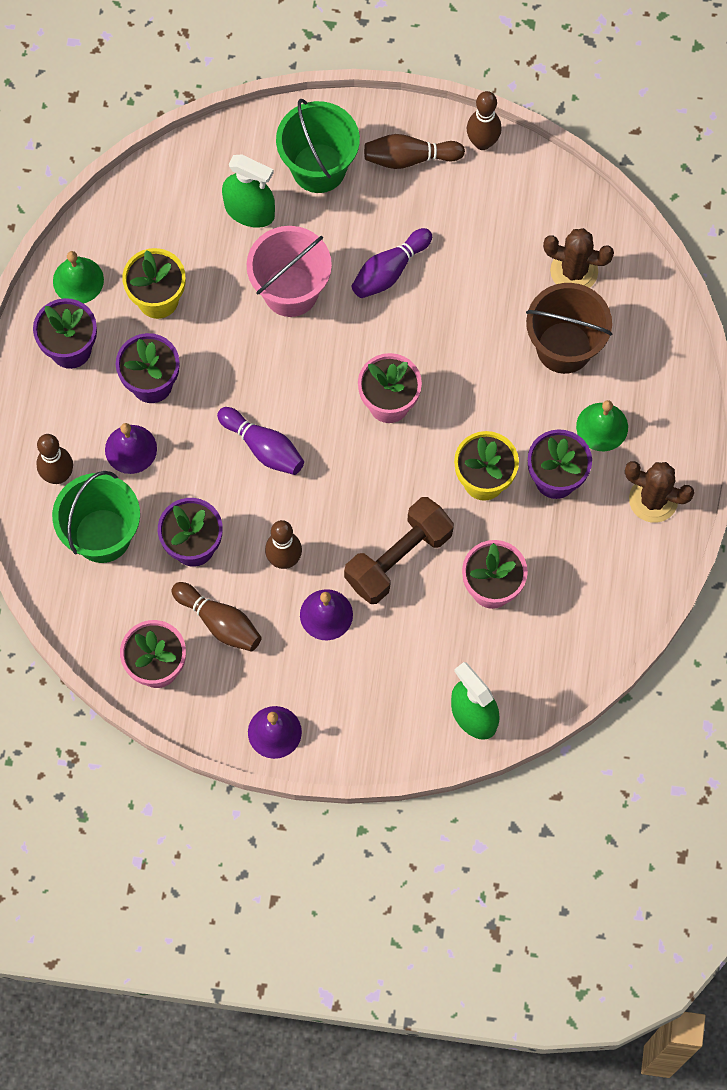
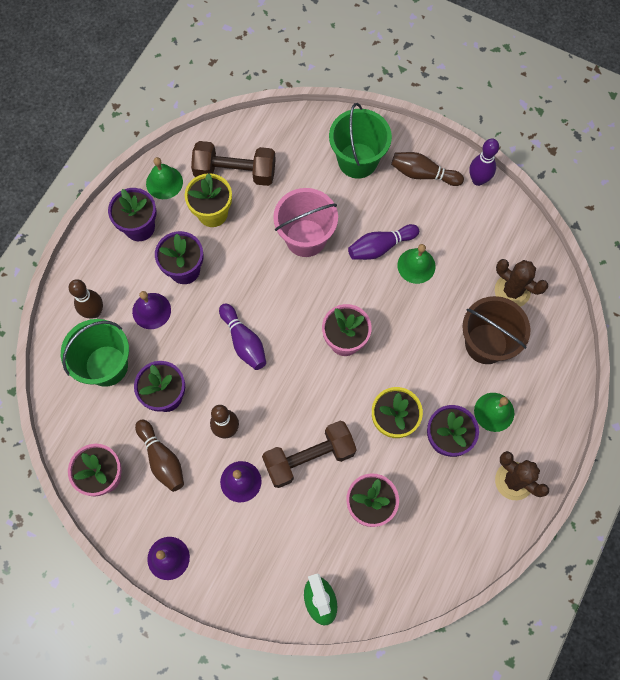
camera: 20 degrees right, 0 degrees up
green spray bottle [222,154,275,228] -> none
brown bowling pin [467,91,502,150] -> purple bowling pin [469,138,499,186]
none -> brown dumbbell [191,141,276,186]
none -> green bell [397,244,436,284]

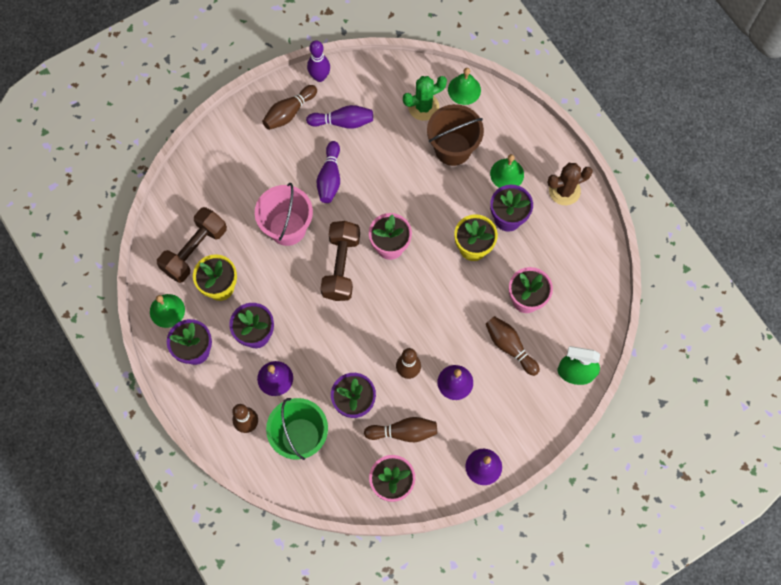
camera: 60 degrees left, 0 degrees up
purple bowling pin [219,303,266,370] -> purple bowling pin moved to [306,105,373,129]
brown dumbbell [262,421,357,488] -> brown dumbbell moved to [321,221,360,301]
green bucket [329,103,392,179] -> none
green bell [397,244,436,284] -> green bell moved to [448,68,481,105]
brown cactus [495,259,548,307] -> green cactus [403,76,447,121]
none -> brown bowling pin [486,316,540,376]

